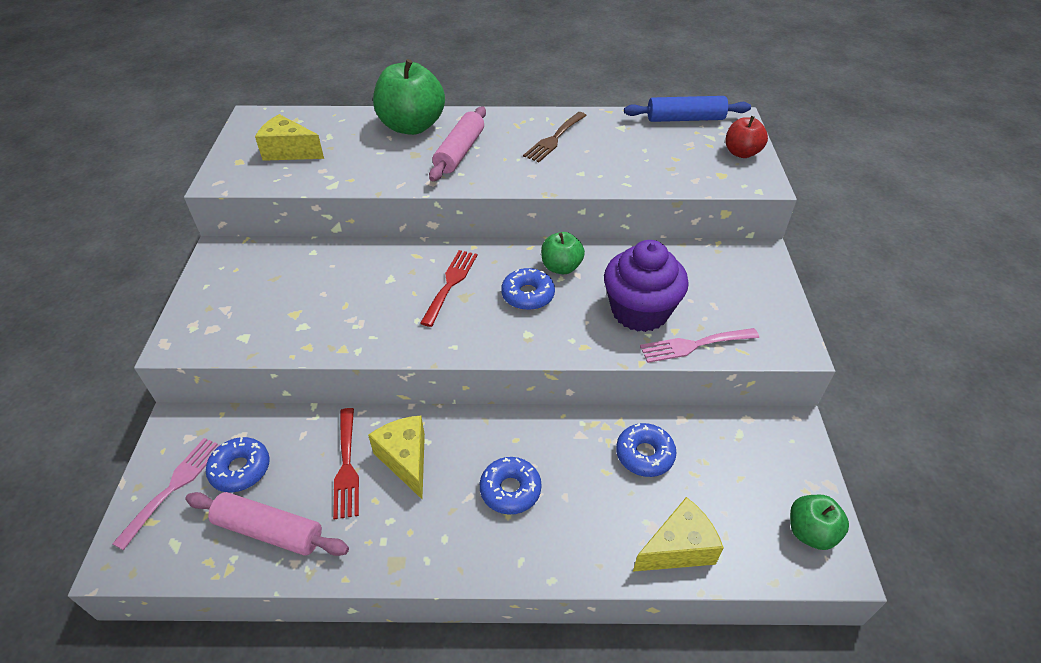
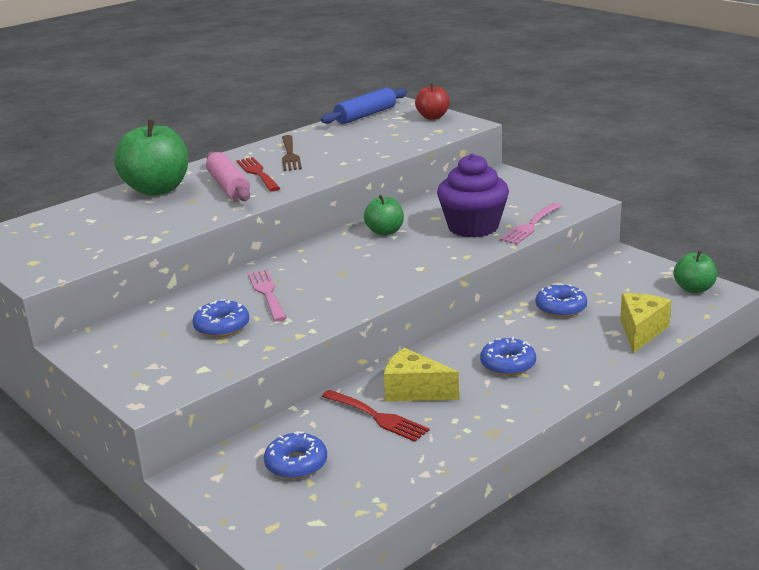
camera: 40 degrees left, 20 degrees down
pink fork [112,438,220,550] -> pink fork moved to [248,269,287,322]
pink rolling pin [185,492,349,556] -> none
yellow cheese [255,114,324,161] -> none
red fork [420,250,477,327] -> red fork moved to [236,157,280,191]
blue donut [501,268,555,310] -> blue donut moved to [192,299,249,337]

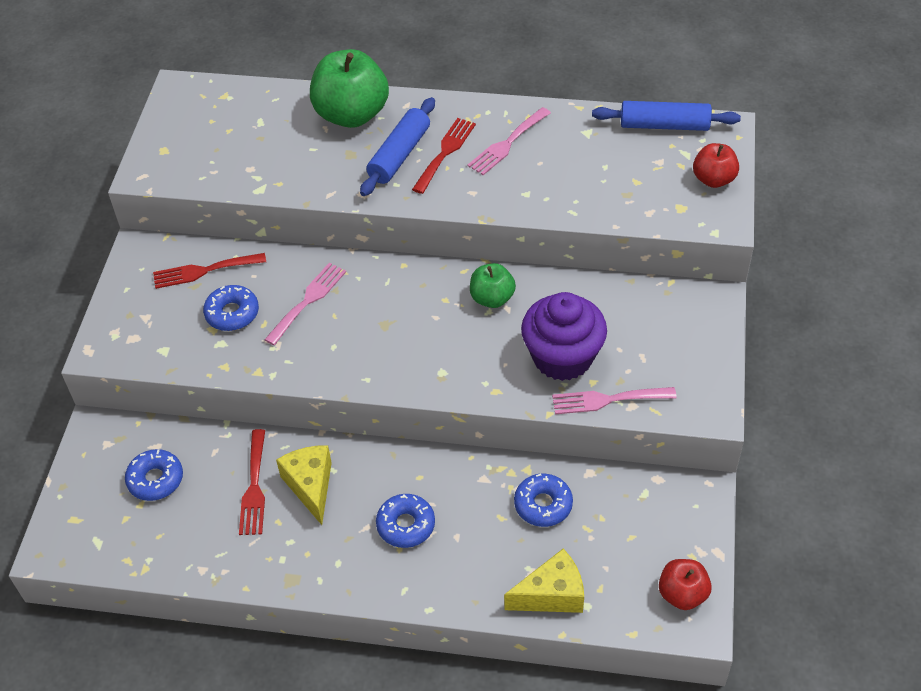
camera: 50 degrees right, 25 degrees up
pink rolling pin [206,152,250,201] -> blue rolling pin [360,97,435,196]
brown fork [282,135,302,171] -> pink fork [468,107,551,175]
green apple [673,251,717,293] -> red apple [659,559,712,610]
none -> red fork [153,253,266,289]

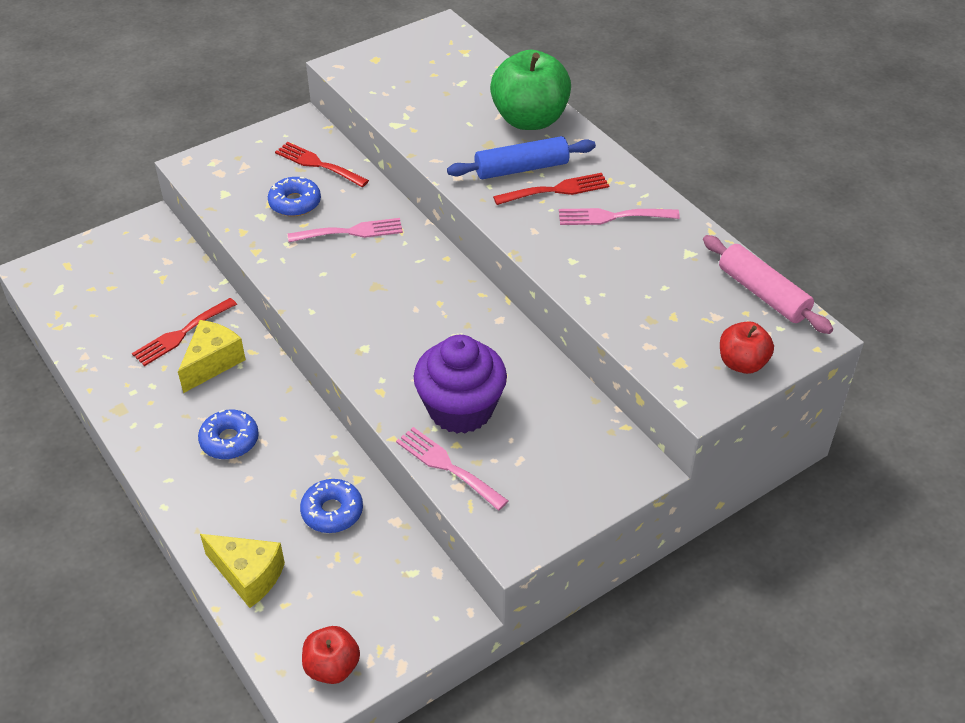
camera: 45 degrees right, 5 degrees down
blue donut [125,449,183,501] -> none
green apple [470,263,516,308] -> none
blue rolling pin [592,101,741,131] -> pink rolling pin [703,235,833,334]

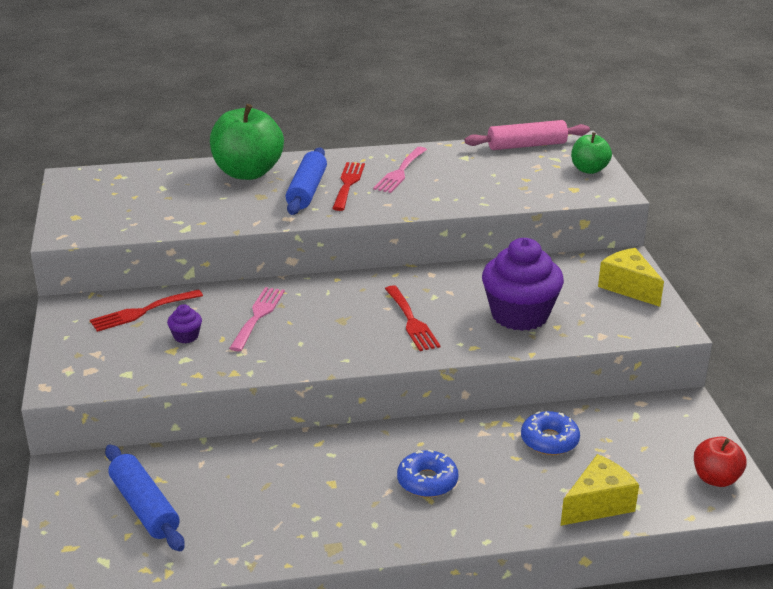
camera: 65 degrees left, 15 degrees down
red fork [132,298,237,366] -> red fork moved to [385,285,441,351]
yellow cheese [178,320,246,393] -> yellow cheese moved to [598,248,664,307]
blue donut [268,177,321,217] -> purple cupcake [167,304,202,343]
pink fork [396,427,508,510] -> none
red apple [720,321,774,374] -> green apple [571,132,612,174]
none -> blue rolling pin [105,445,185,551]

